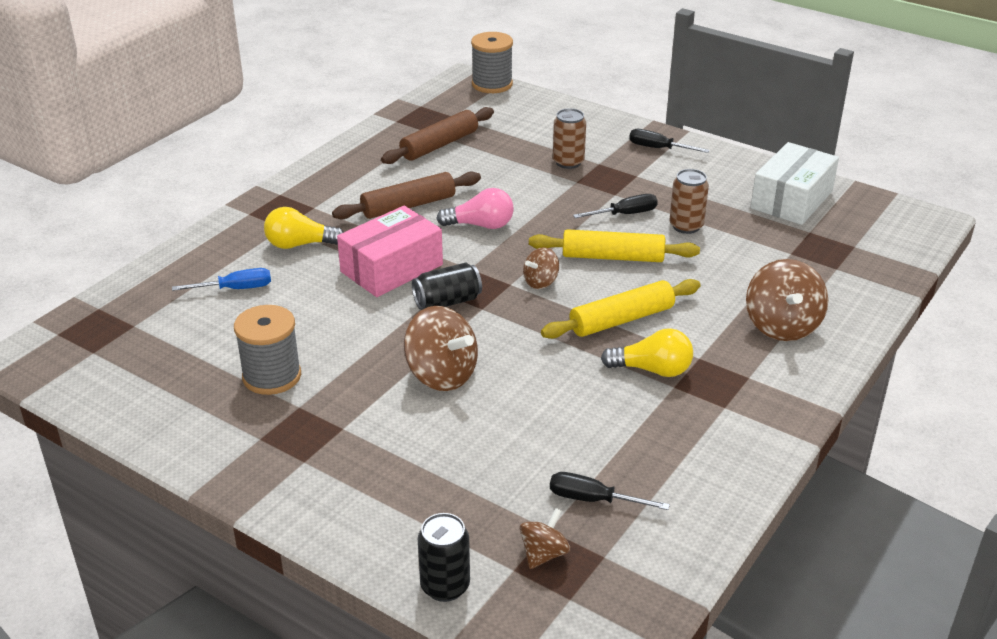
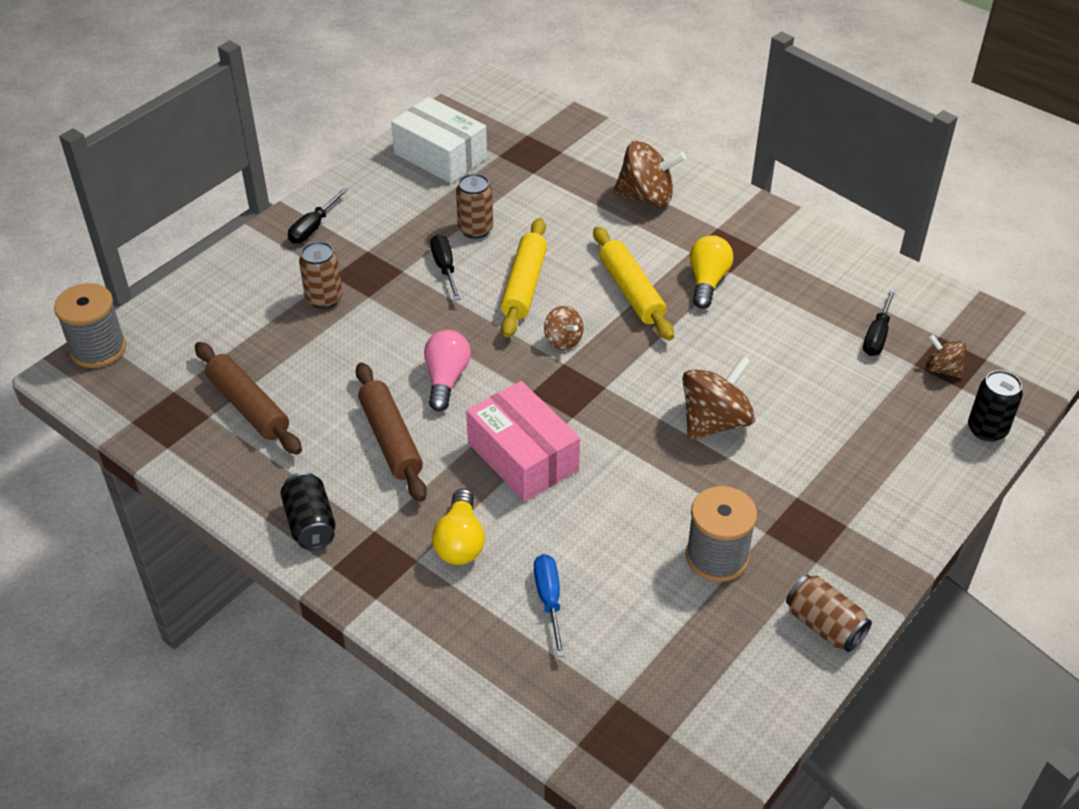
camera: 85 degrees left, 10 degrees up
black can [412,262,482,310] -> black can moved to [280,472,336,550]
none -> brown can [786,575,872,652]

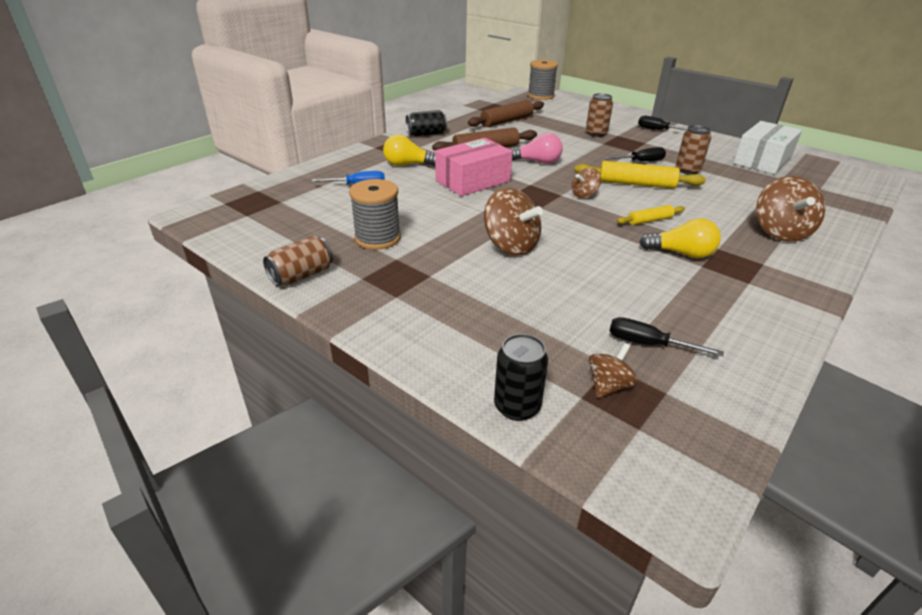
camera: 90 degrees right, 10 degrees down
yellow rolling pin [593,226,674,341] -> yellow rolling pin [617,205,685,225], size x0.56

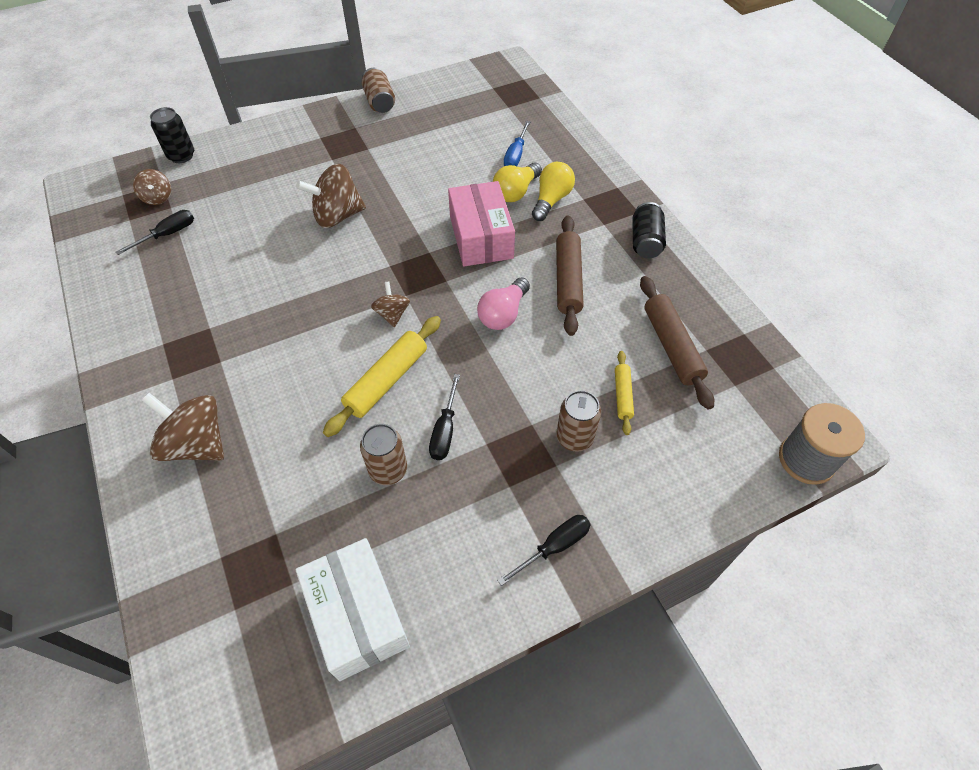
camera: 115 degrees right, 20 degrees up
grey spool [349,179,401,250] -> none
yellow rolling pin [617,205,685,225] -> yellow rolling pin moved to [615,351,634,435]
yellow light bulb [640,218,721,258] -> yellow light bulb moved to [493,162,542,202]

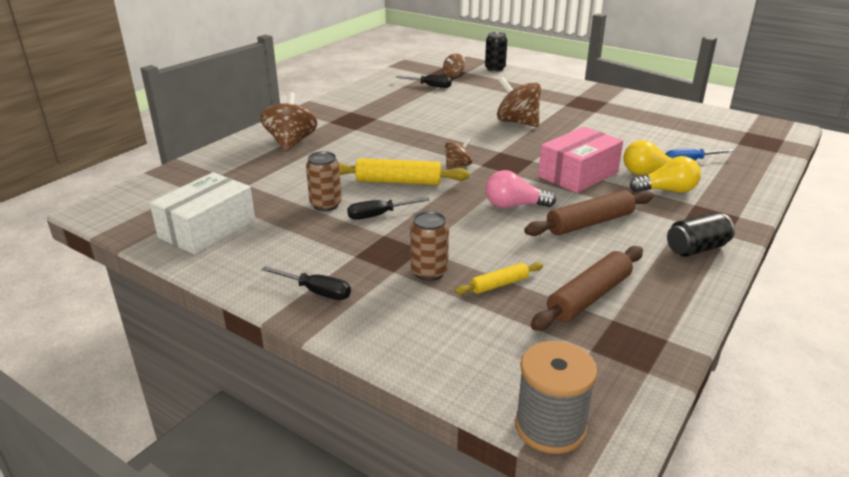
camera: 60 degrees right, 25 degrees down
brown can [362,68,395,113] -> none

